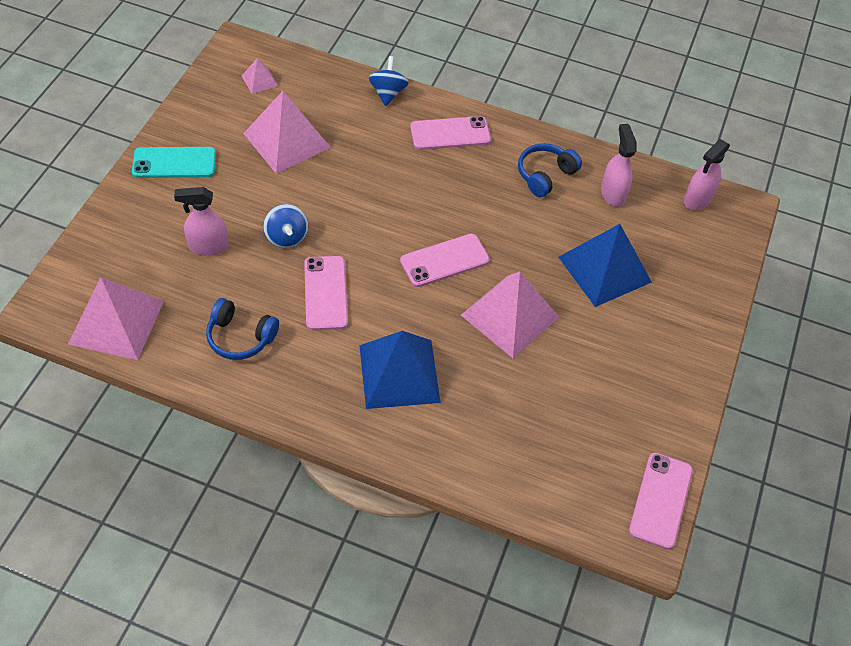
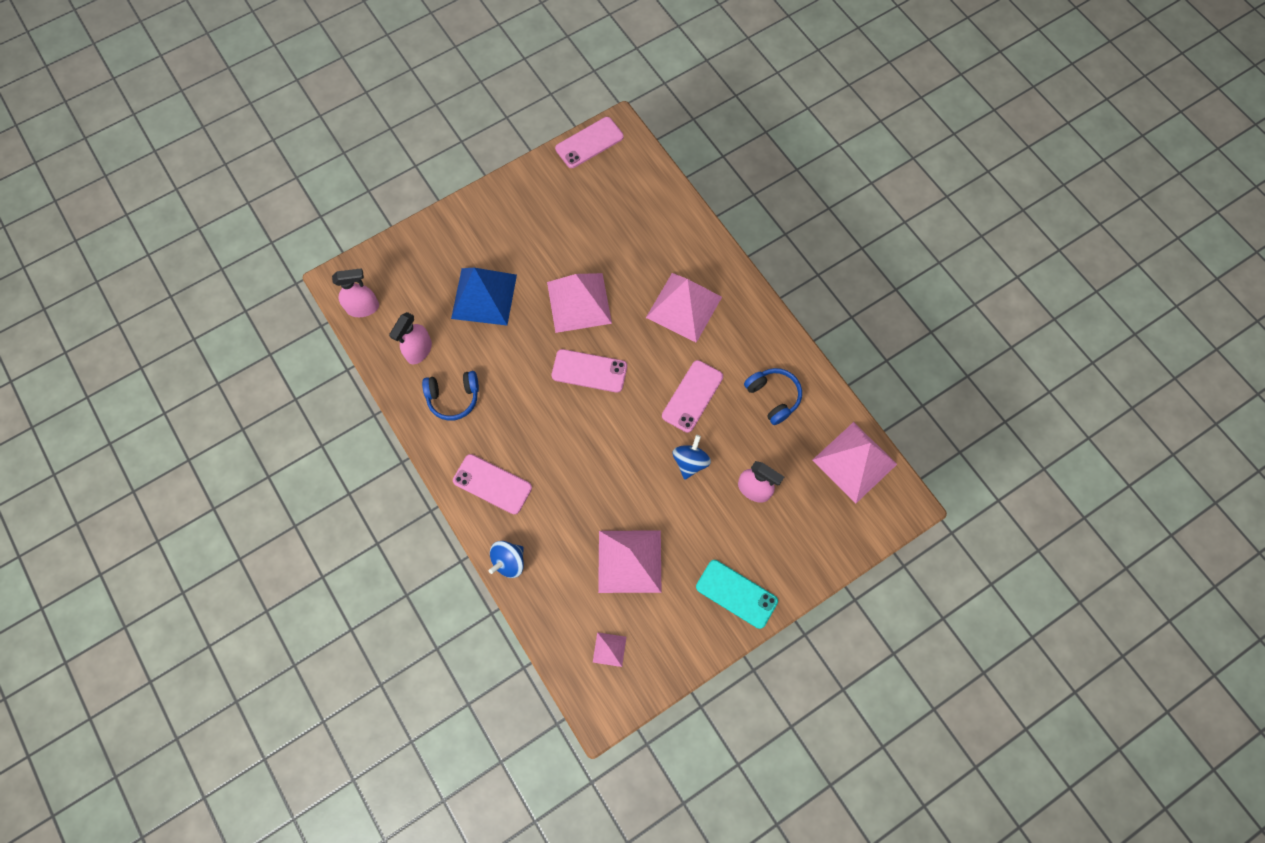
camera: 140 degrees left, 15 degrees up
blue pyramid [359,331,441,409] -> pink pyramid [646,273,722,343]

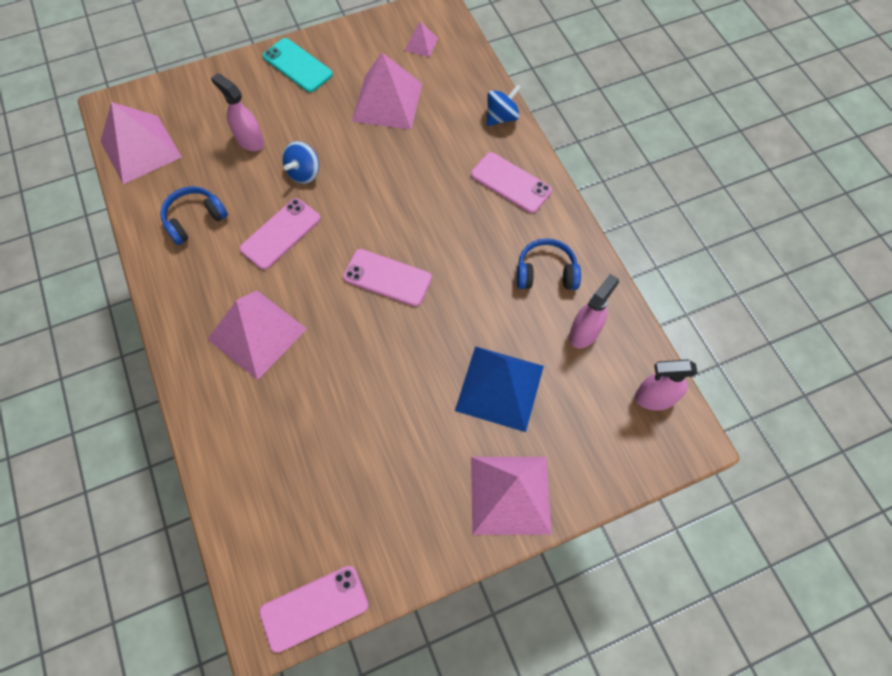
camera: 170 degrees left, 5 degrees down
pink pyramid [547,273,612,333] -> pink pyramid moved to [471,457,551,535]
blue headphones [744,368,802,425] -> blue headphones turned 75 degrees clockwise [160,187,228,245]

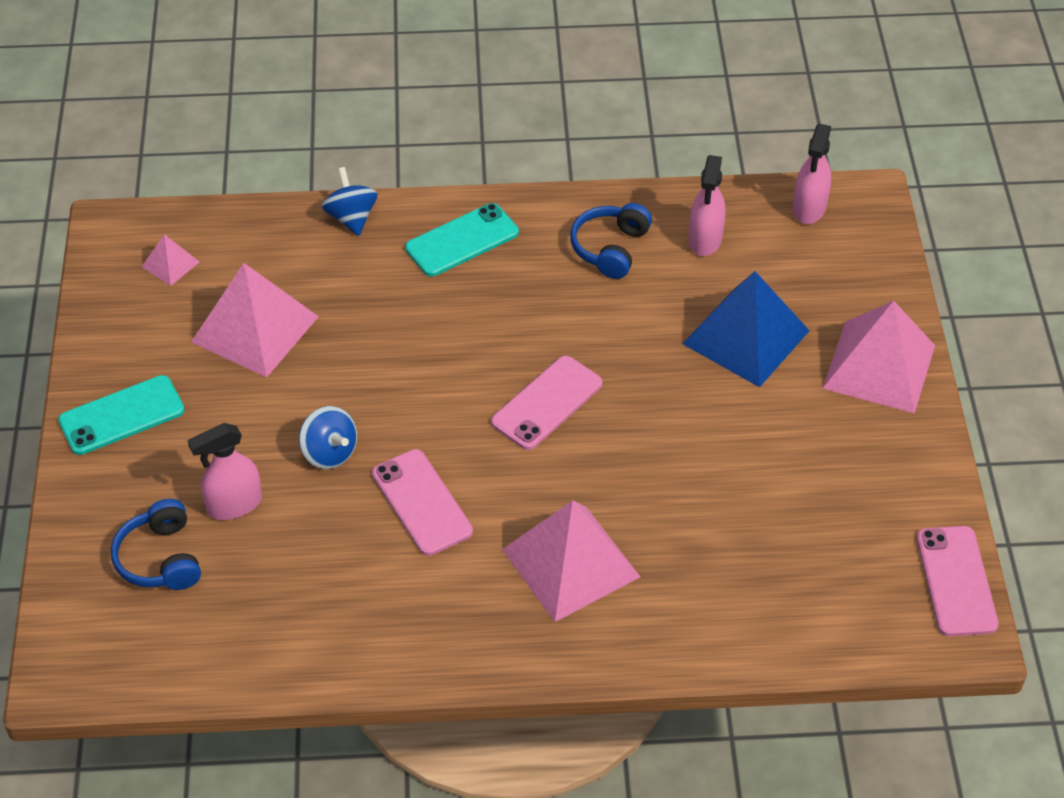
camera: 70 degrees left, 15 degrees down
pink pyramid [100,102,182,184] -> none
blue headphones [160,187,228,245] -> blue headphones moved to [111,499,201,590]
pink phone [471,152,552,213] -> turquoise phone [405,203,519,276]
pink spray bottle [569,274,619,349] -> pink spray bottle turned 135 degrees counterclockwise [689,155,726,256]

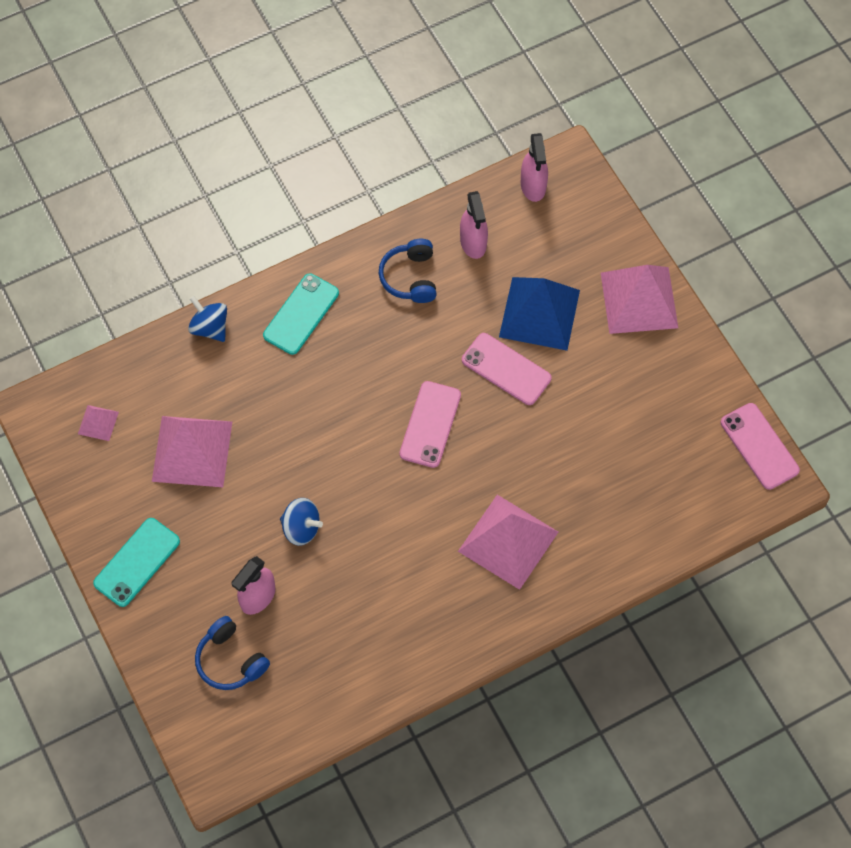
camera: 25 degrees left, 15 degrees up
pink phone [372,449,473,556] -> pink phone moved to [462,333,551,405]

